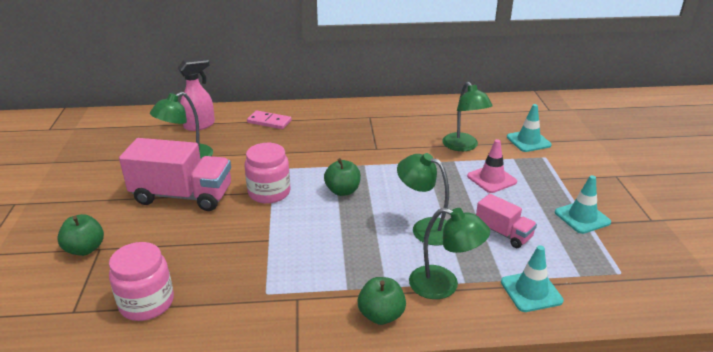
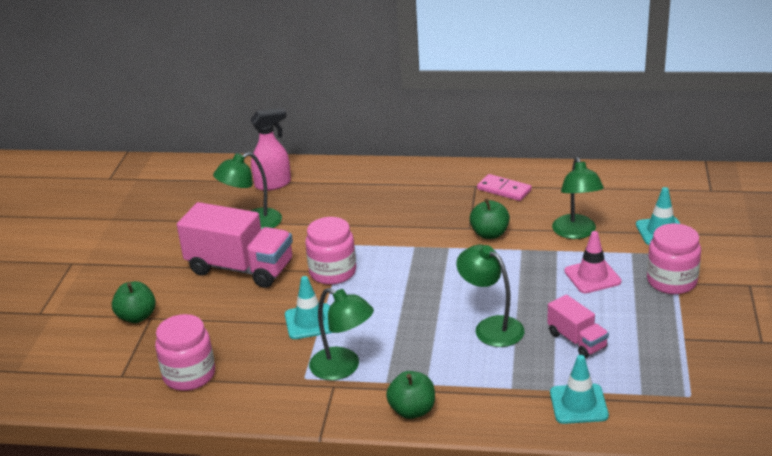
camera: 15 degrees right, 0 degrees up
pink domino [247,110,291,129] -> pink domino moved to [477,174,532,201]
green apple [324,158,361,196] -> green apple moved to [470,199,510,239]
green lamp [409,208,490,299] -> green lamp moved to [309,288,374,380]
turquoise traffic cone [555,175,611,234] -> turquoise traffic cone moved to [285,276,333,339]
none -> pink jar [647,223,701,294]

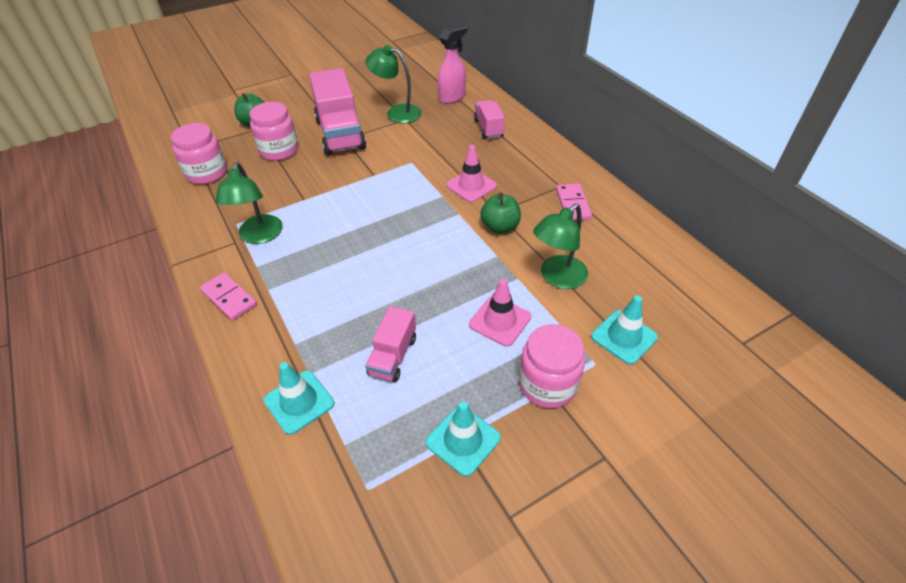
camera: 50 degrees right, 15 degrees up
pink spray bottle [250,108,291,191] -> pink spray bottle turned 75 degrees counterclockwise [438,24,467,104]
turquoise traffic cone [285,276,333,339] -> turquoise traffic cone moved to [426,401,501,477]
pink jar [305,217,356,285] -> pink jar moved to [250,102,298,161]
green apple [386,371,435,419] -> pink domino [200,272,257,321]
green lamp [456,245,525,347] -> none
none -> pink traffic cone [446,145,497,202]
none -> pink truck [474,100,505,139]

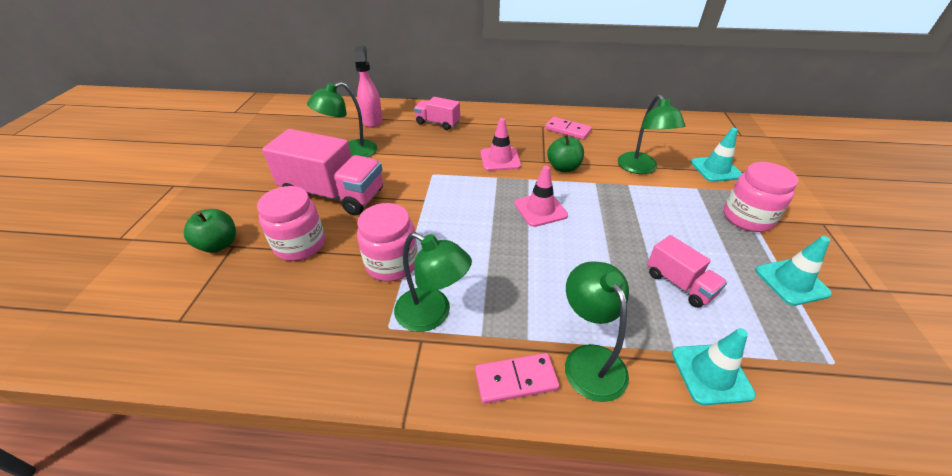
camera: 55 degrees left, 5 degrees down
pink jar [171,123,227,184] -> pink jar moved to [357,203,418,282]
pink traffic cone [469,279,531,347] -> pink traffic cone moved to [514,166,568,227]
none -> green lamp [565,261,629,402]

